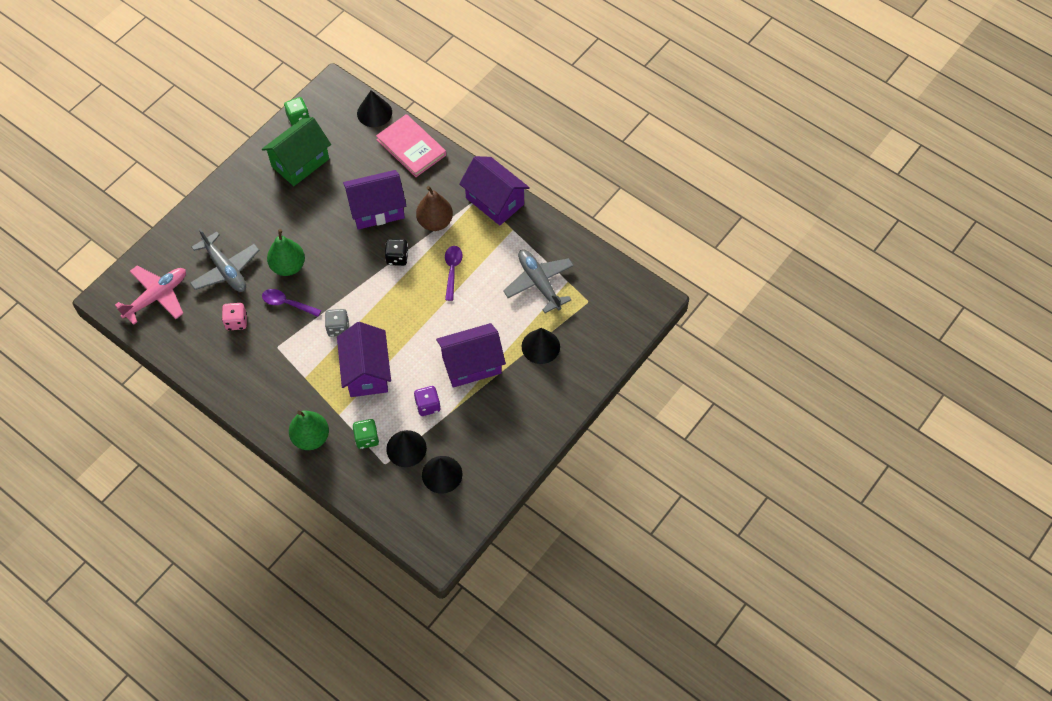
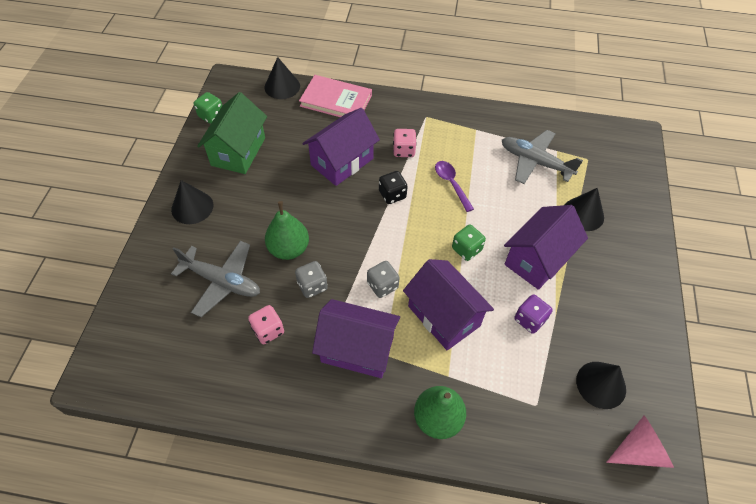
camera: 30 degrees left, 5 degrees down
pink plane [115,266,186,325] -> none
purple spoon [262,289,321,317] -> grey dice [295,261,328,298]
green dice [352,419,379,449] -> green dice moved to [452,225,486,261]
black cone [386,430,427,467] -> black cone moved to [171,180,213,224]
brown pear [416,186,453,231] -> pink dice [393,129,417,157]
purple house [459,156,530,225] -> purple house moved to [312,299,400,378]
none -> pink cone [606,416,674,468]

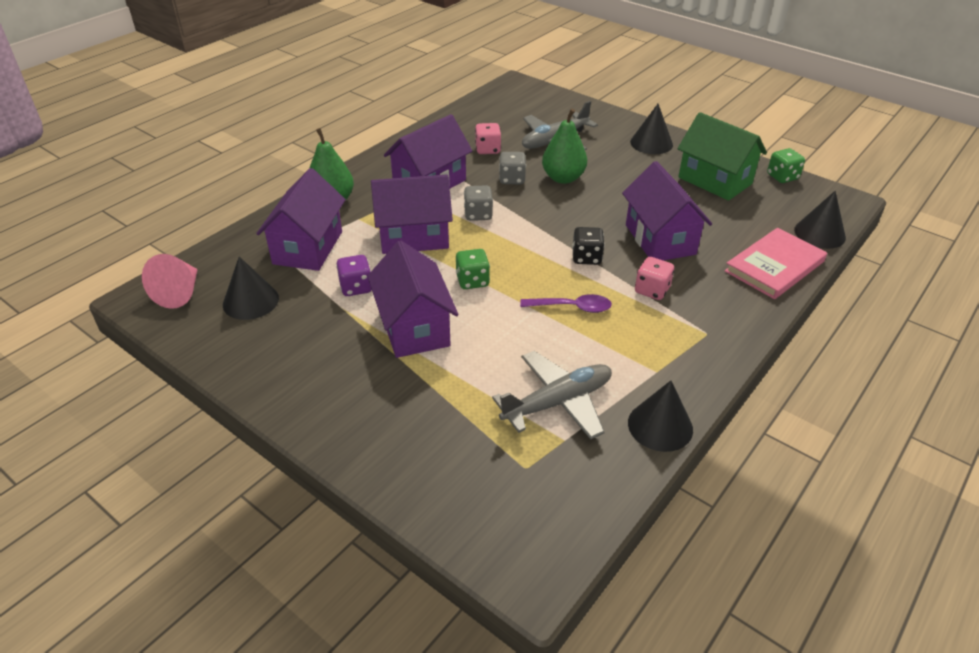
camera: 120 degrees right, 15 degrees down
black cone [565,188,604,231] -> black cone moved to [628,380,693,452]
none -> purple house [256,168,346,271]

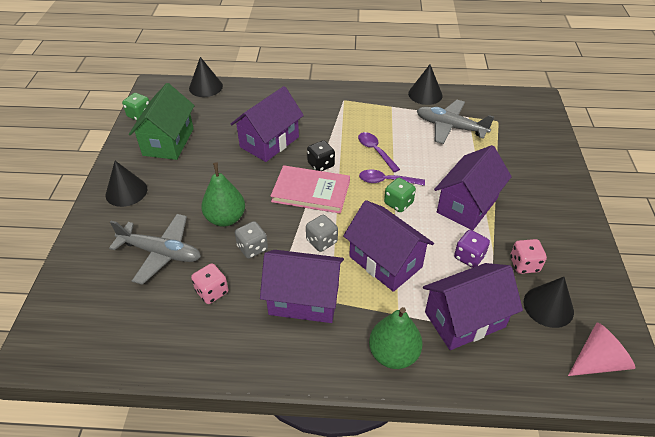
camera: 125 degrees left, 5 degrees up
pink dice [635,257,674,300] -> pink dice moved to [510,239,547,274]
pink book [725,228,827,299] -> pink book moved to [271,165,350,214]
none -> purple spoon [359,170,425,186]

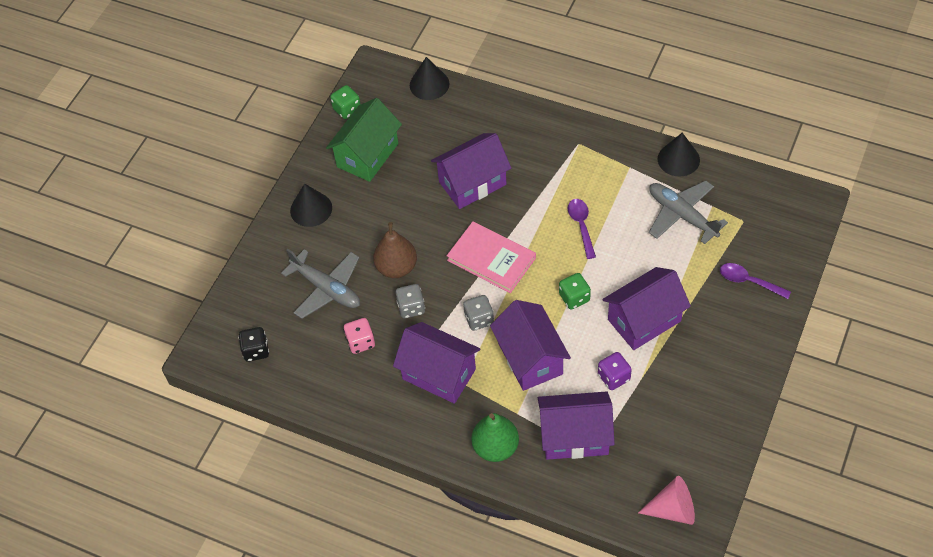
camera: 25 degrees right, 10 degrees up
green pear [201,162,245,227] -> brown pear [373,222,417,278]
black dice [307,140,335,171] -> black dice moved to [238,327,269,362]
purple spoon [359,170,425,186] -> purple spoon moved to [720,263,791,299]
pink dice [510,239,547,274] -> none
black cone [524,277,574,328] -> none

